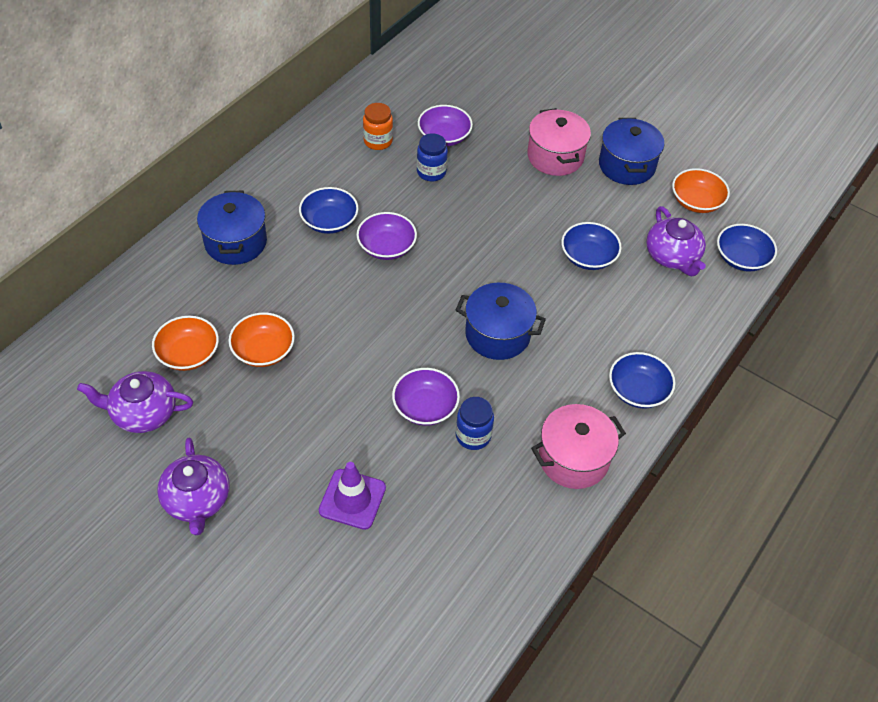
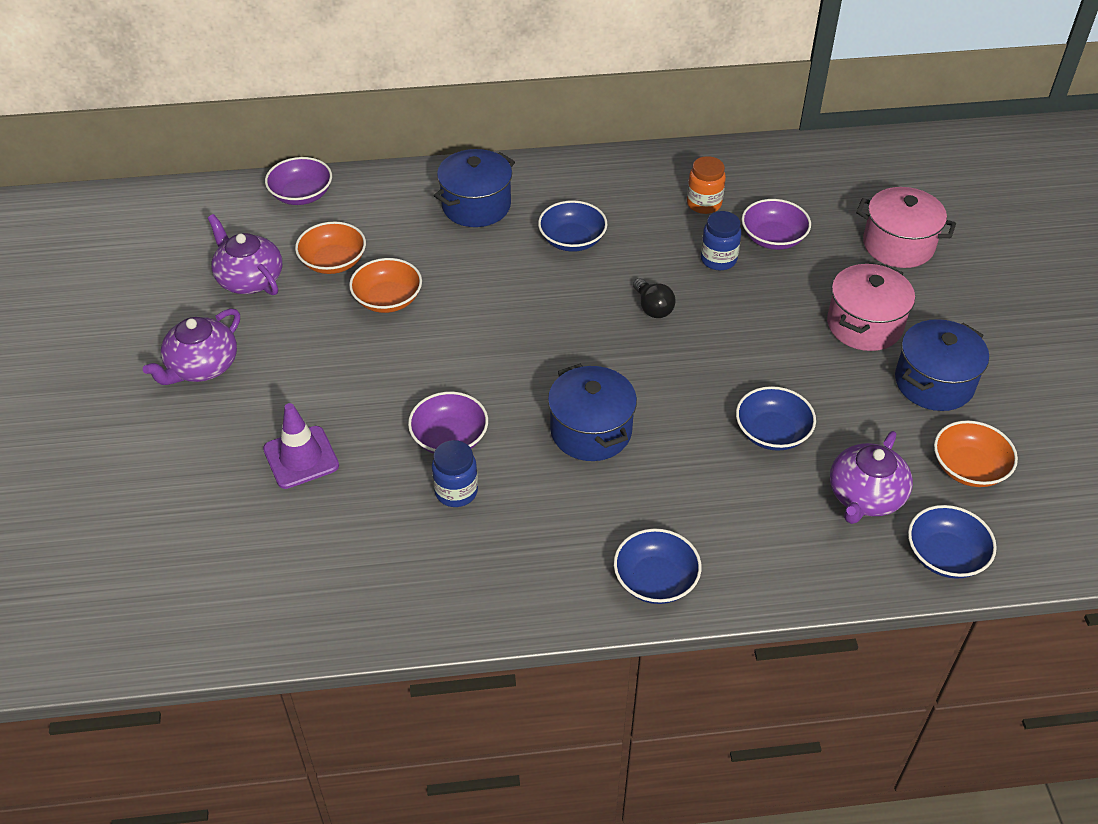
camera: 50 degrees right, 5 degrees down
purple bowl [357,212,417,260] -> purple bowl moved to [265,157,332,205]
pink pot [531,404,626,489] -> pink pot moved to [856,187,956,268]
none -> black light bulb [633,278,676,318]

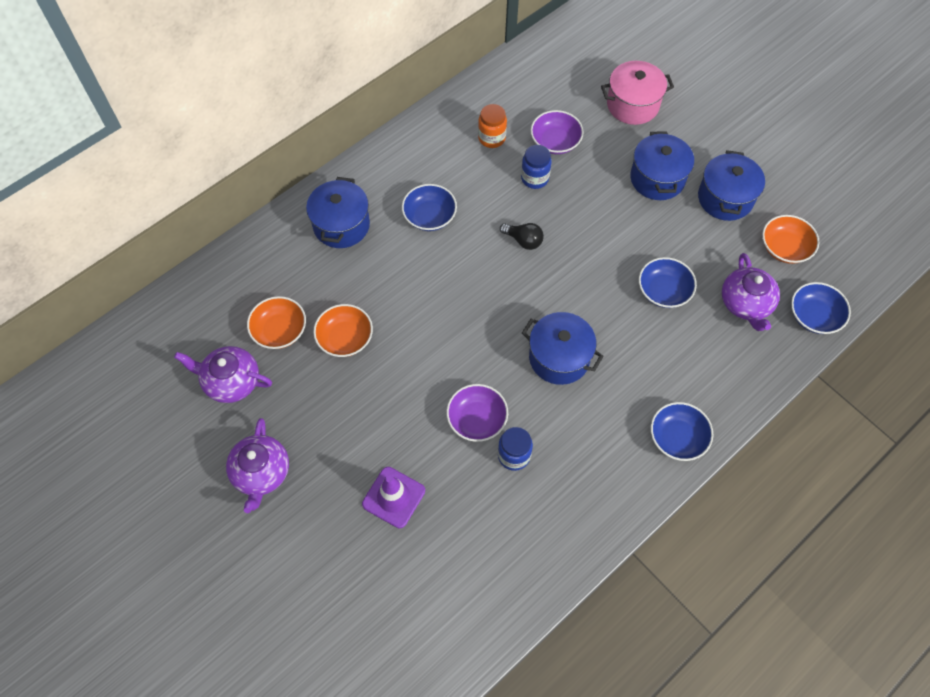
camera: 35 degrees left, 15 degrees up
purple bowl [265,157,332,205] -> none
pink pot [827,264,915,351] -> blue pot [630,131,694,200]

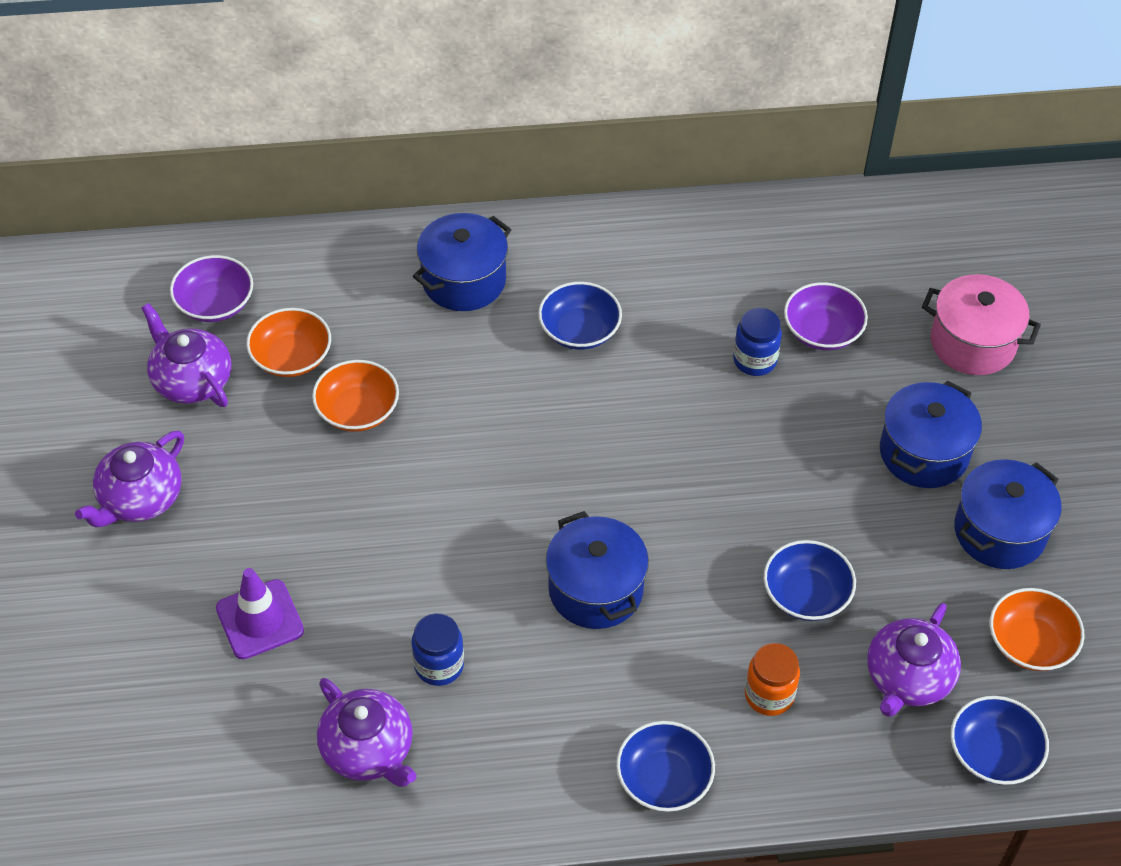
camera: 35 degrees right, 10 degrees down
purple bowl [446,384,508,442] -> purple bowl moved to [170,255,253,322]
orange jar [478,104,507,148] -> orange jar moved to [745,643,800,716]
black light bulb [500,223,544,250] -> none
none -> purple teapot [317,678,417,787]

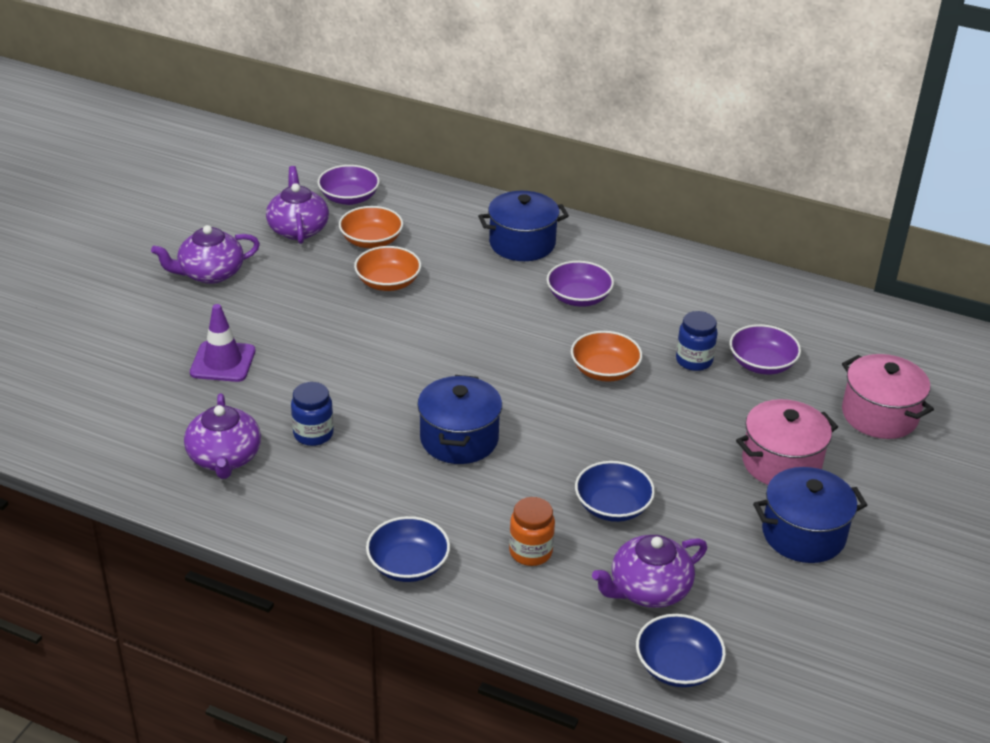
camera: 30 degrees right, 15 degrees down
blue bowl [538,282,622,350] -> purple bowl [547,261,614,307]
blue pot [880,381,982,488] -> pink pot [736,399,838,485]
orange bowl [990,588,1084,671] -> orange bowl moved to [571,331,643,382]

